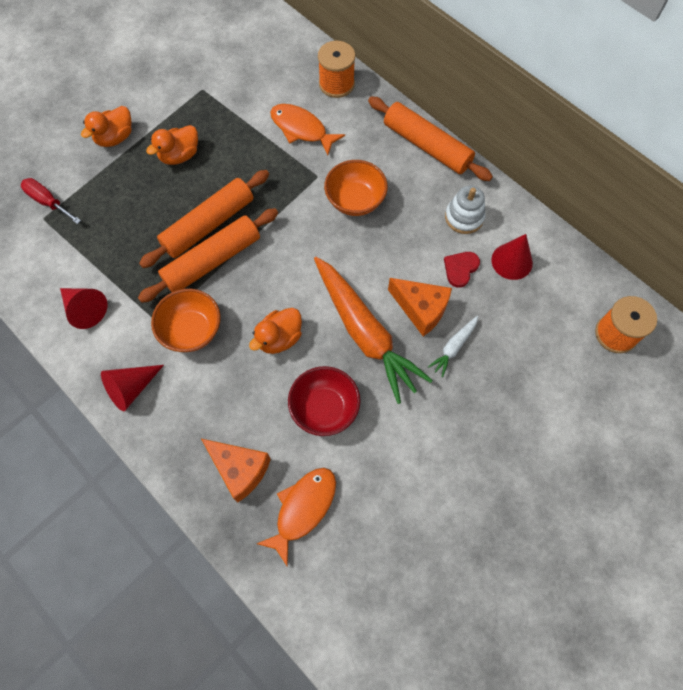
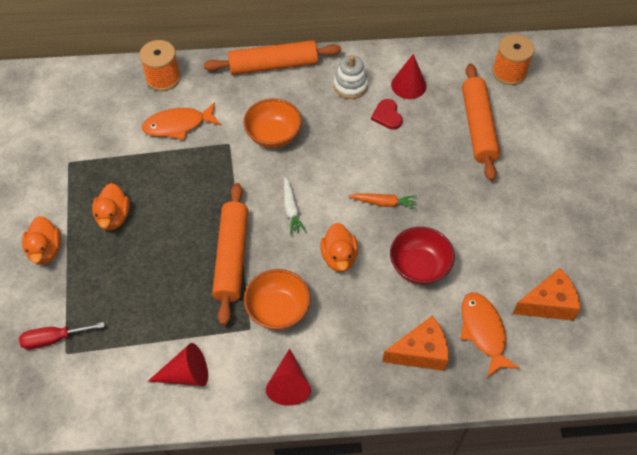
camera: 50 degrees left, 10 degrees down
orange rolling pin [139,170,269,268] -> orange rolling pin moved to [462,63,500,181]
orange carrot [314,257,433,404] -> orange carrot [349,193,417,209], size x0.43
orange cheese [388,278,452,336] -> orange cheese moved to [512,268,581,321]
white carrot [428,316,478,377] -> white carrot moved to [284,177,306,235]

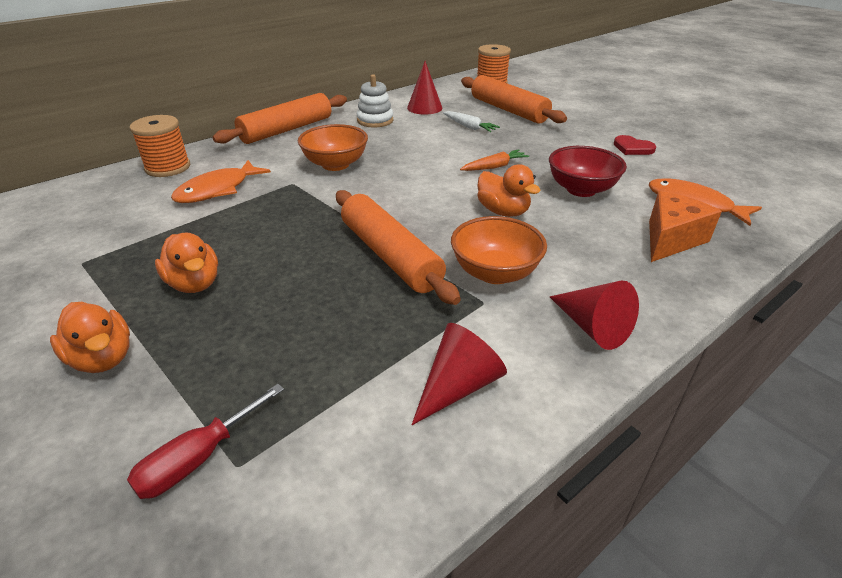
camera: 35 degrees left, 20 degrees down
white carrot [284,177,306,235] -> white carrot moved to [443,111,500,132]
red heart [371,99,403,129] -> red heart moved to [614,135,656,155]
orange cheese [512,268,581,321] -> none

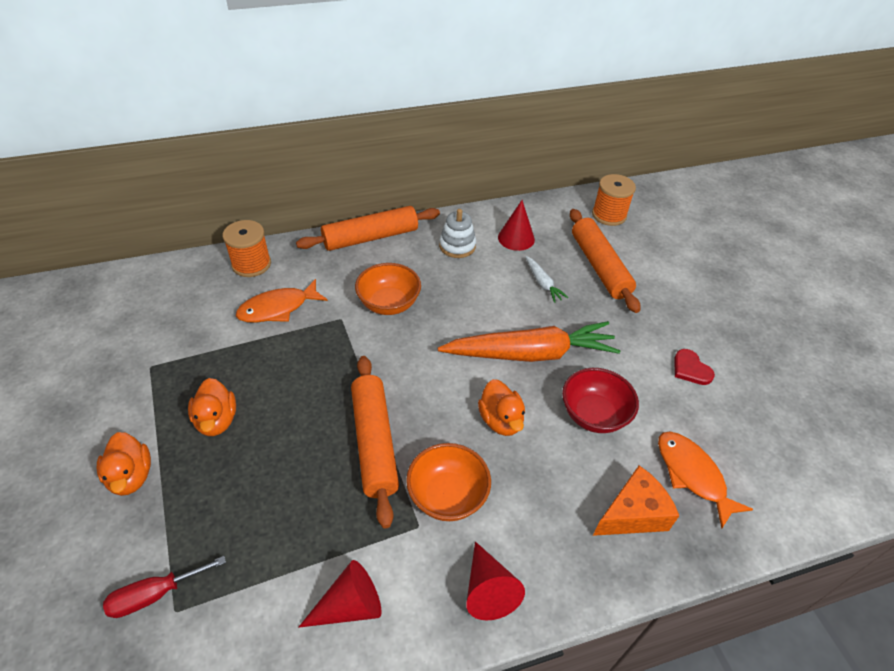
camera: 20 degrees right, 10 degrees up
orange carrot [460,149,529,171] -> orange carrot [438,321,620,362], size x2.31

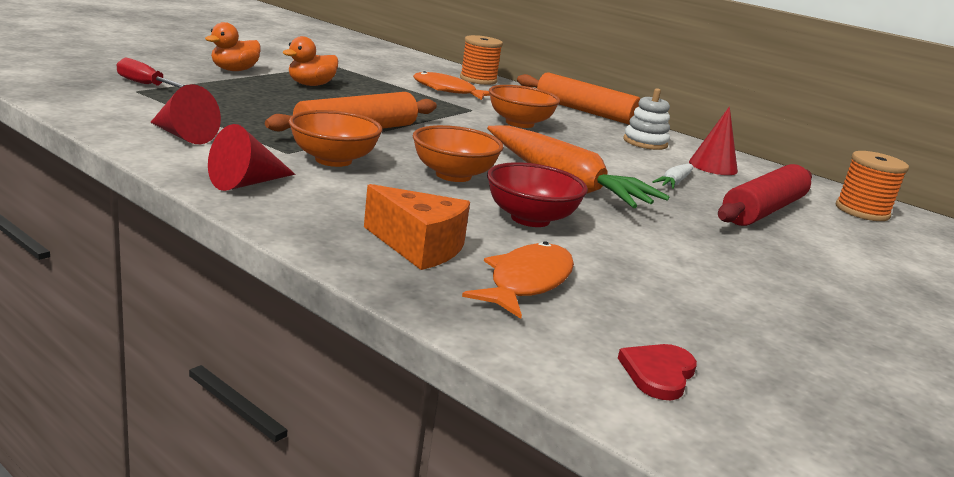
camera: 55 degrees right, 25 degrees down
orange duck [478,379,525,436] -> orange bowl [413,125,504,182]
orange rolling pin [570,209,640,313] -> red rolling pin [718,164,812,226]
red heart [674,349,715,385] -> red heart moved to [618,344,697,400]

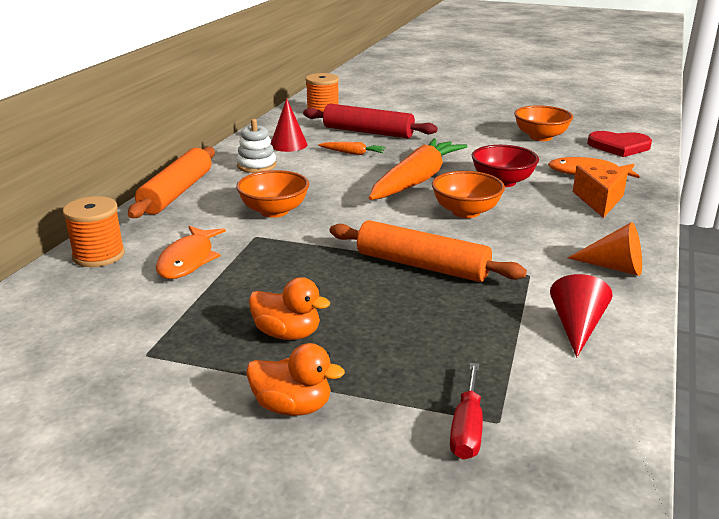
camera: 105 degrees left, 5 degrees up
red cone [208,124,295,191] -> orange cone [568,222,642,276]
orange bowl [289,110,383,167] -> orange bowl moved to [514,105,573,141]
red heart [618,344,697,400] -> red heart [587,131,652,157], size x1.62
white carrot [652,164,693,189] -> orange carrot [318,142,386,155]

